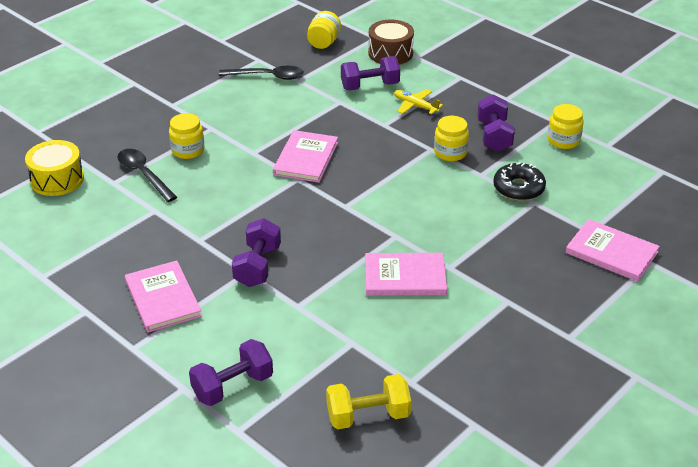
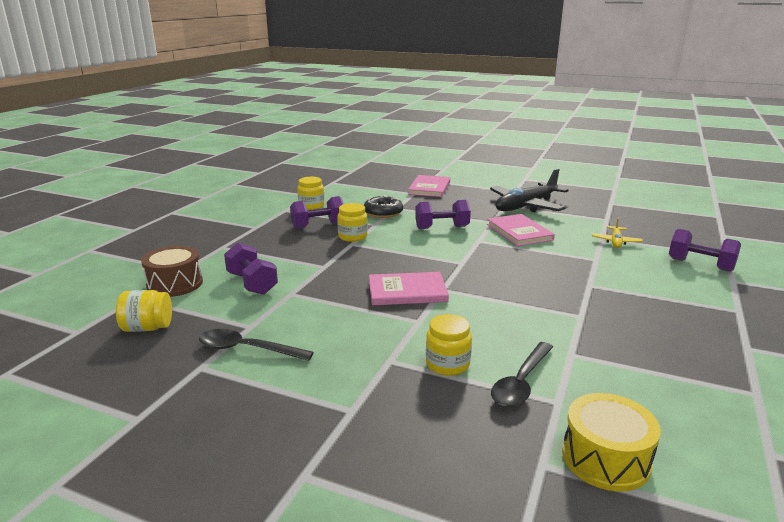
camera: 110 degrees left, 15 degrees down
pink book [125,260,202,333] -> none
black spoon [219,66,304,80] -> black spoon turned 60 degrees counterclockwise [199,329,314,361]
purple dumbbell [232,218,281,287] -> purple dumbbell moved to [415,200,471,229]
yellow dumbbell [326,374,411,429] -> none
yellow plane [394,89,443,114] -> yellow plane moved to [592,217,643,248]
none -> black plane [490,169,569,212]

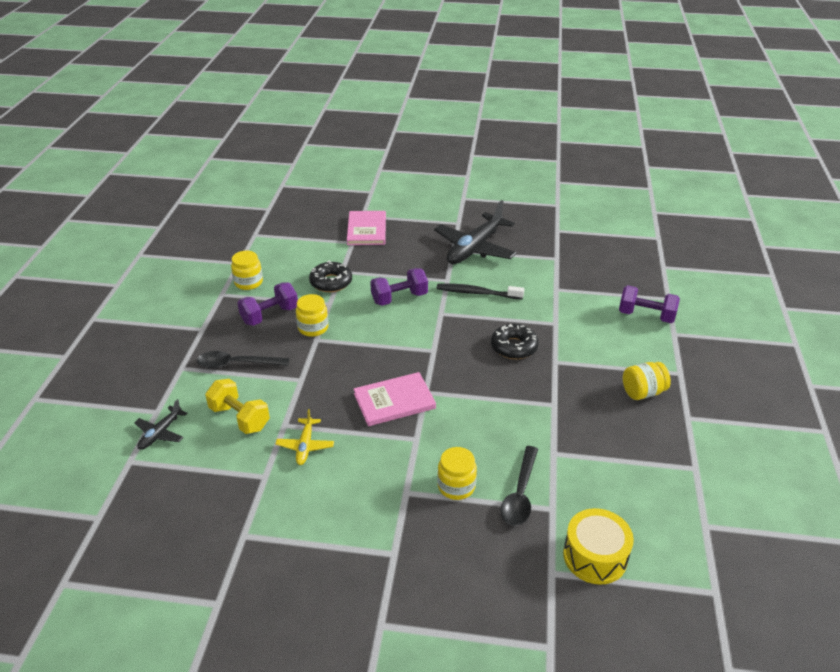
camera: 15 degrees left, 15 degrees up
yellow jar [116,290,172,332] -> yellow jar moved to [623,362,671,400]
brown drum [141,246,203,297] -> black plane [134,399,188,450]
black spoon [199,329,314,361] -> black spoon moved to [197,351,289,368]
purple dumbbell [224,243,278,295] -> yellow dumbbell [205,379,270,434]
pink book [487,214,555,246] -> black toothbrush [437,283,524,300]
yellow plane [592,217,643,248] -> yellow plane moved to [275,409,334,465]
none -> black donut [491,324,539,359]

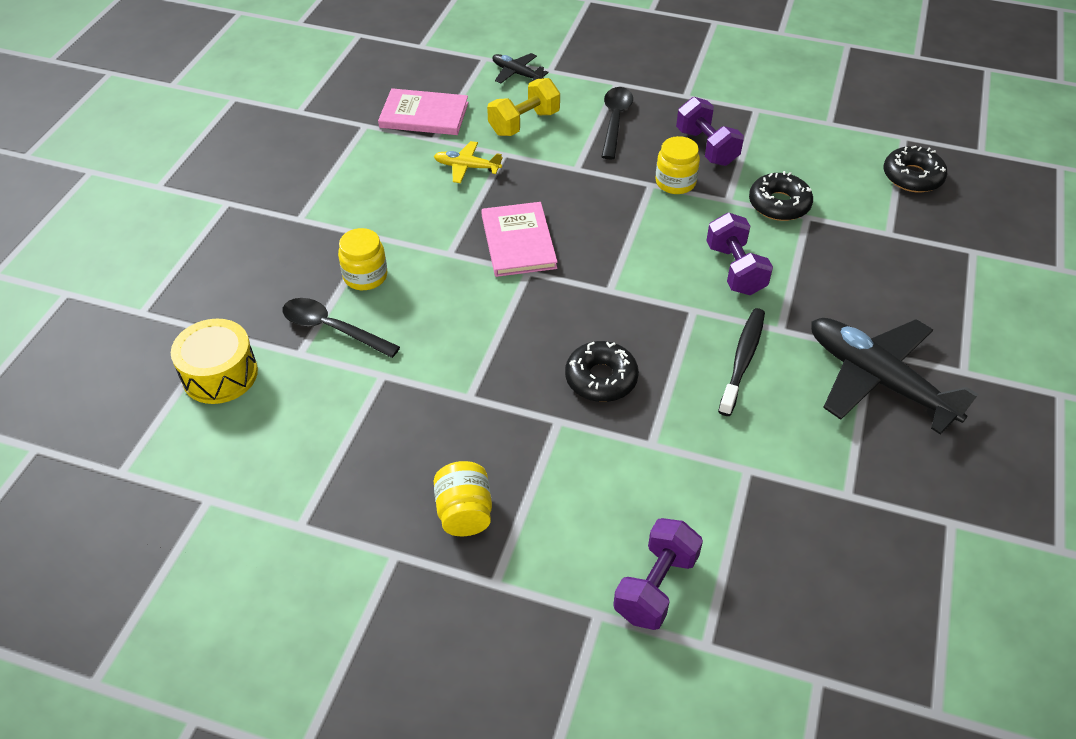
camera: 100 degrees right, 10 degrees up
yellow jar [231,251,263,290] -> none
pink book [347,211,386,245] -> pink book moved to [378,88,469,135]
none -> black donut [884,146,947,192]

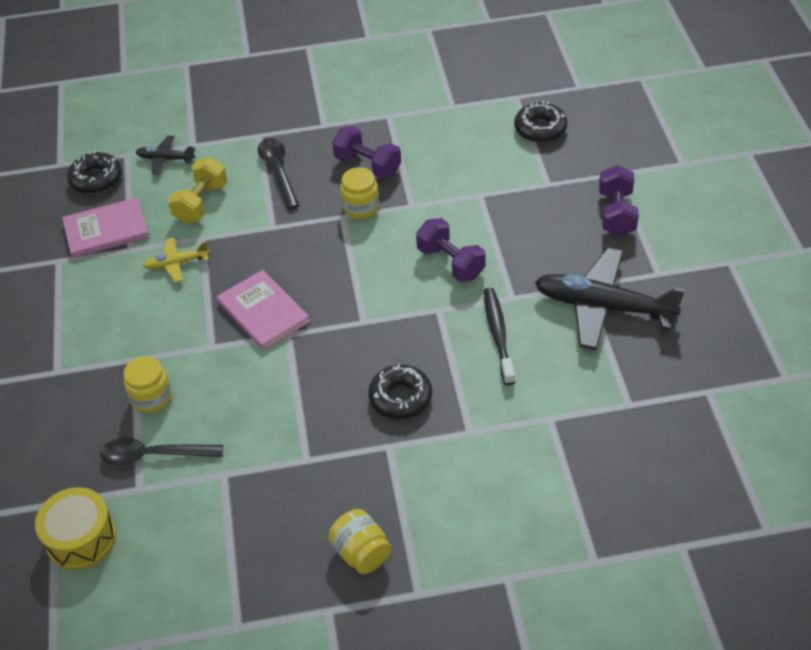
camera: 25 degrees left, 0 degrees up
purple dumbbell [613,518,703,630] -> purple dumbbell moved to [599,165,639,236]
black donut [749,171,813,221] -> black donut moved to [67,151,122,194]

